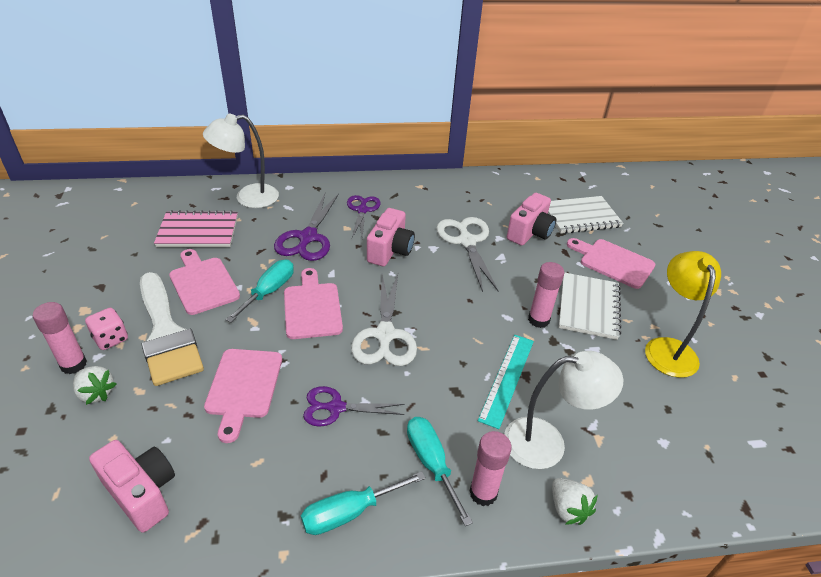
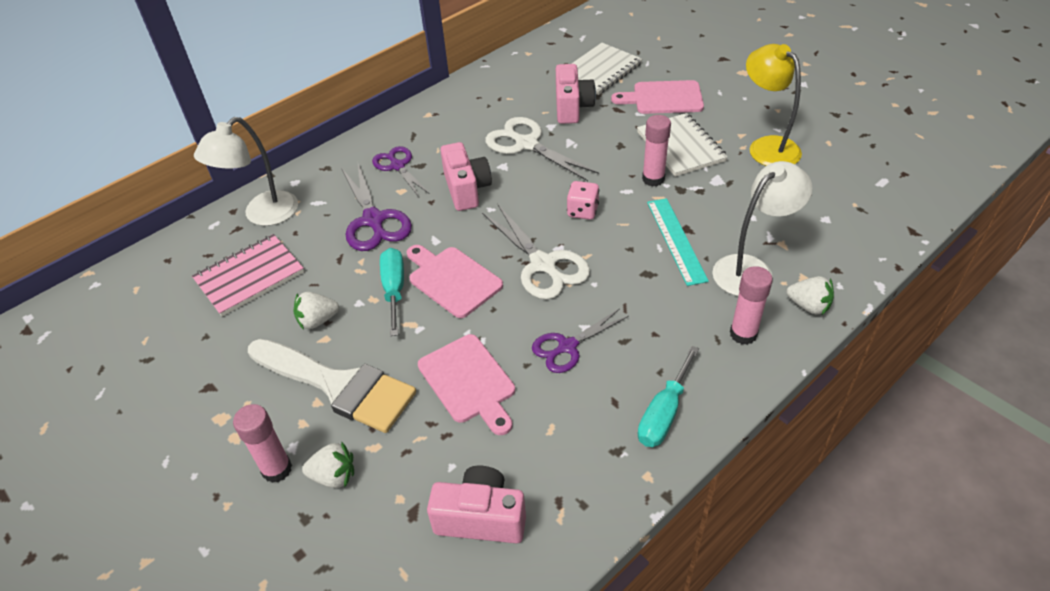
camera: 30 degrees left, 5 degrees up
pink dice [85,308,128,350] -> pink dice moved to [567,181,599,220]
pink cutting board [169,249,240,315] -> white strawberry [293,292,339,330]
turquoise screwdriver [407,417,473,526] -> none

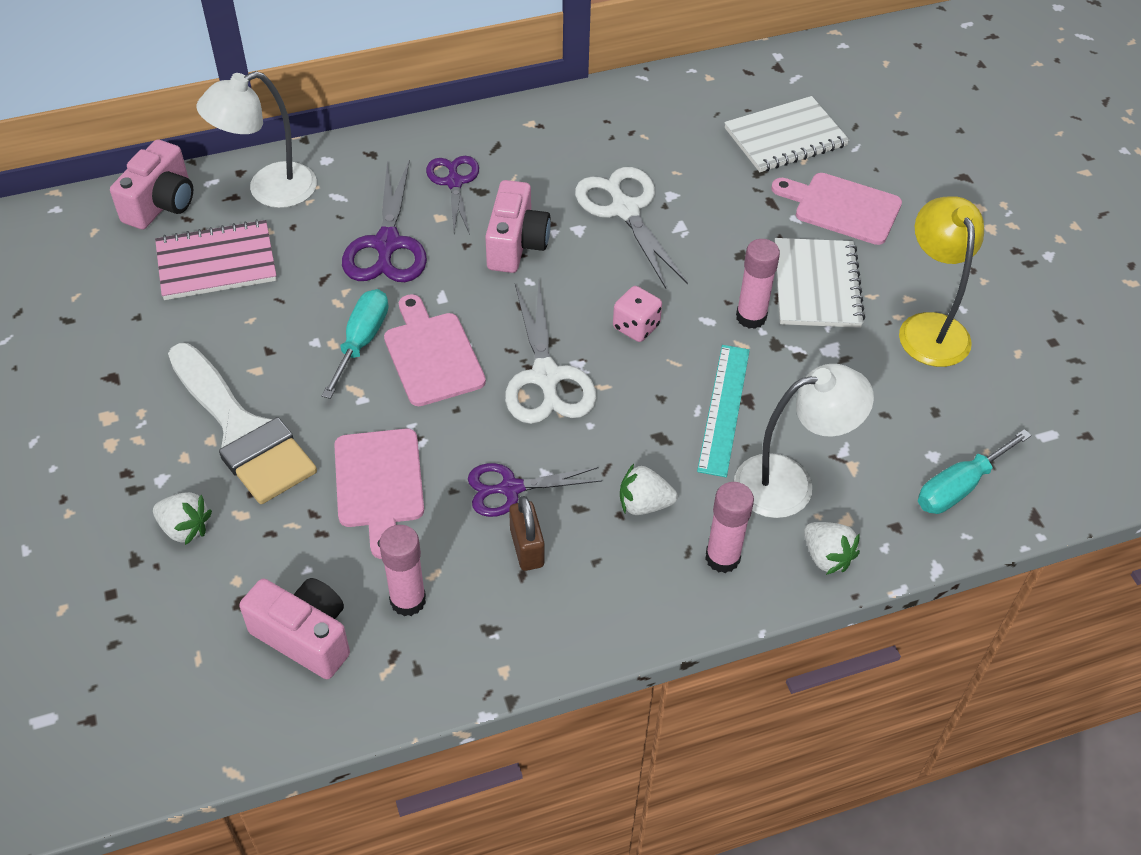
camera: 20 degrees right, 5 degrees up
pink glue stick [233,404,292,483] -> pink glue stick moved to [379,525,426,616]
white strawberry [293,292,339,330] -> white strawberry moved to [620,464,678,515]
pink camera [556,64,596,124] -> pink camera moved to [110,139,193,230]
turquoise screwdriver [638,346,699,447] -> turquoise screwdriver moved to [918,429,1032,514]
none -> brown padlock [509,496,545,571]

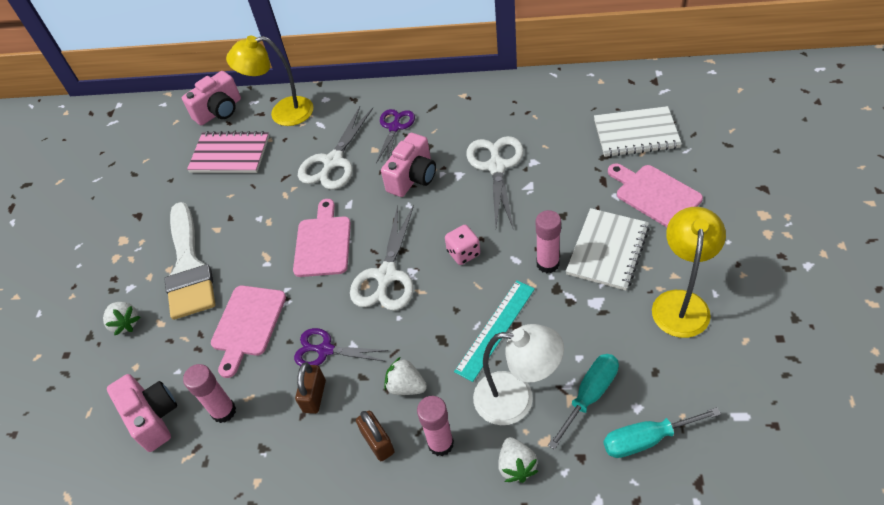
camera: 30 degrees right, 0 degrees up
white lamp [197,71,317,208] -> yellow lamp [226,36,313,126]
turquoise screwdriver [322,289,388,399] -> turquoise screwdriver moved to [548,354,619,450]
purple scissors [342,159,427,282] -> white scissors [298,106,373,190]
none -> brown padlock [356,411,395,461]

